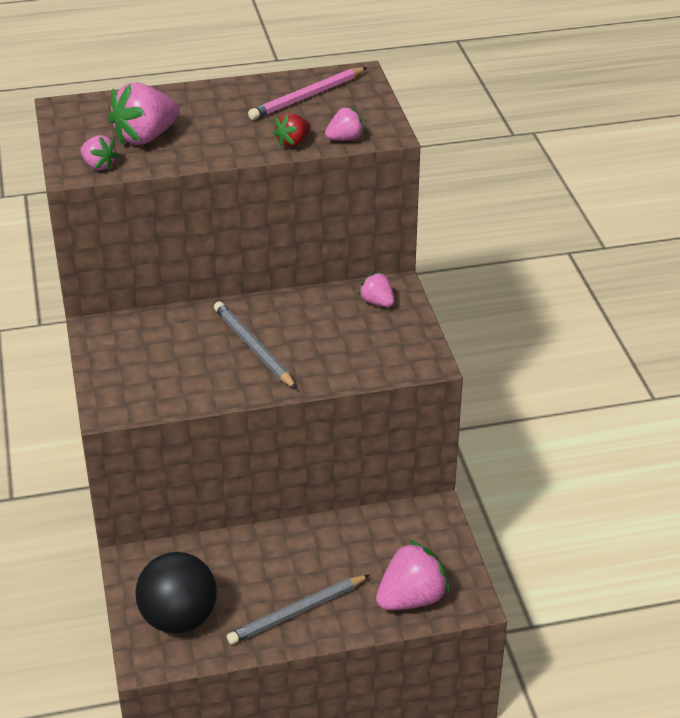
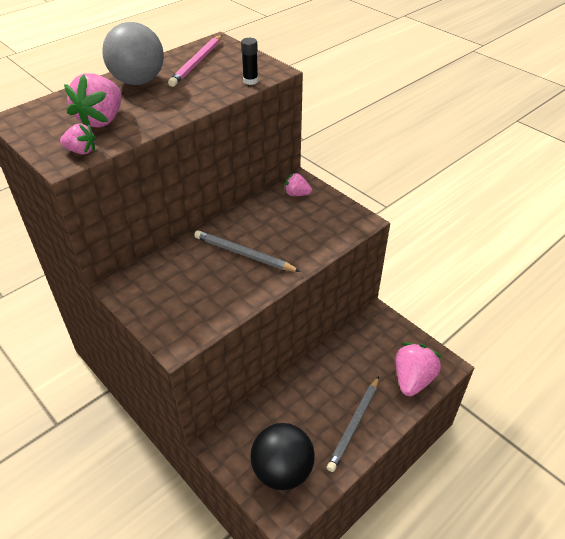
camera: 30 degrees left, 5 degrees up
red strawberry [273,113,311,147] -> none
pink strawberry [325,107,365,141] -> black glue stick [241,38,258,85]
none -> grey ball [102,22,164,85]

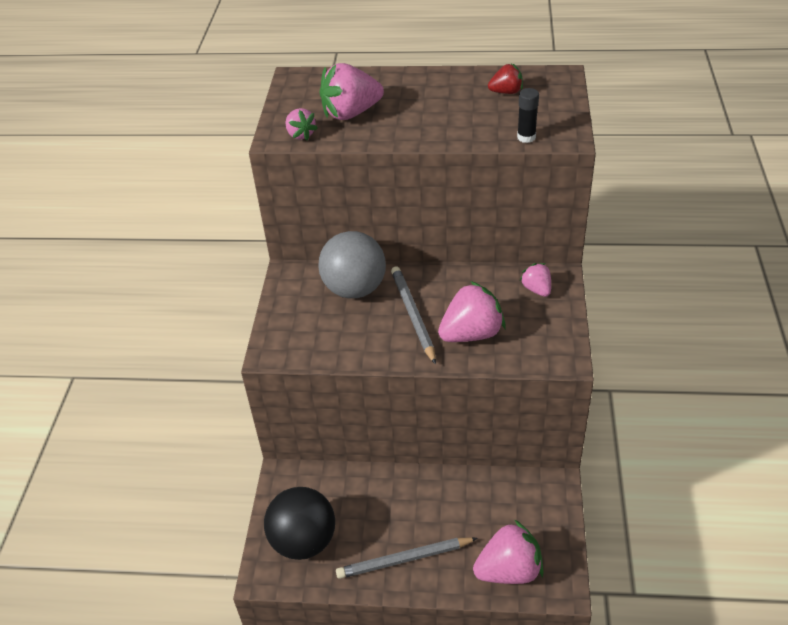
camera: 50 degrees right, 0 degrees up
grey ball [102,22,164,85] -> grey ball moved to [318,231,386,298]
pink pencil [168,35,222,87] -> red strawberry [488,64,523,94]
none -> pink strawberry [438,281,506,342]

